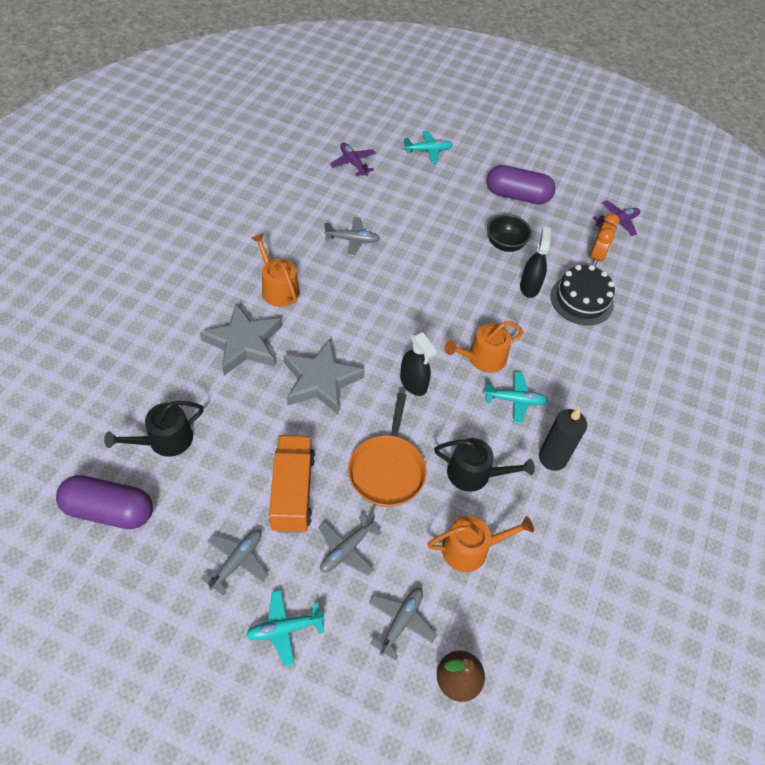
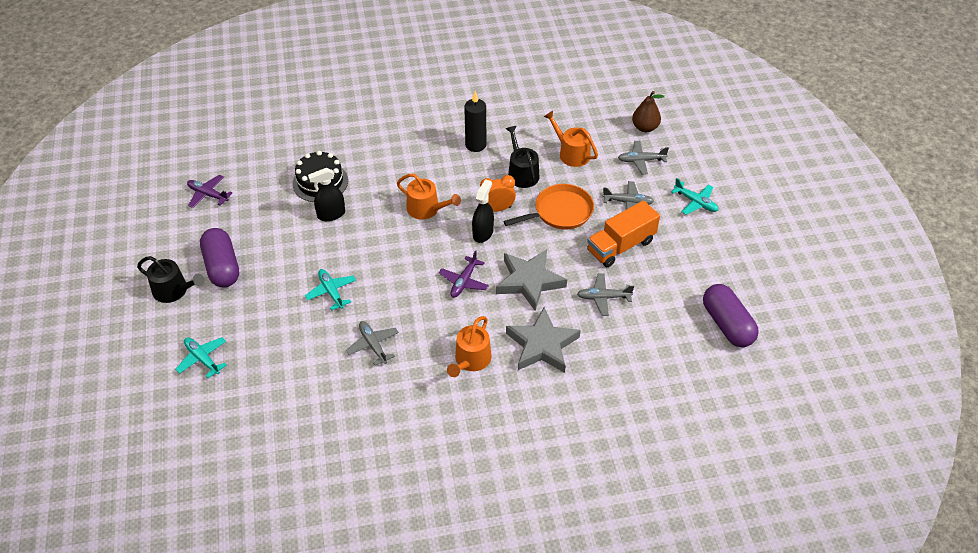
camera: 120 degrees left, 5 degrees down
black watering can [104,401,204,457] -> black watering can moved to [137,256,205,303]
grey plane [201,530,268,595] -> grey plane moved to [577,274,634,316]
purple plane [330,142,376,176] -> purple plane moved to [439,250,489,298]
turquoise plane [484,372,548,424] -> turquoise plane moved to [305,269,356,310]
black bowl [487,214,532,252] -> none
orange clock [590,213,620,266] -> orange clock moved to [480,175,516,212]

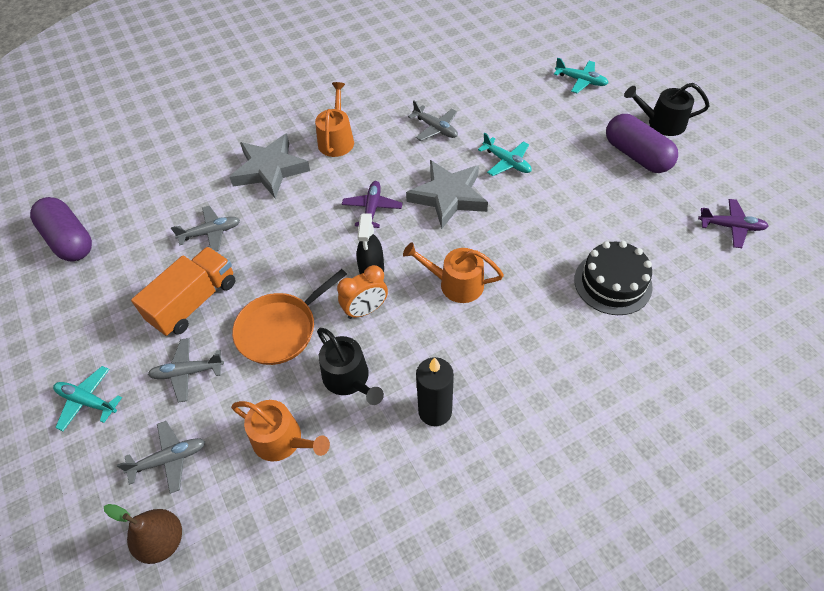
camera: 165 degrees right, 5 degrees up
black spray bottle [308,168,345,221] -> none
grey star [496,249,567,311] -> grey star moved to [406,160,488,229]

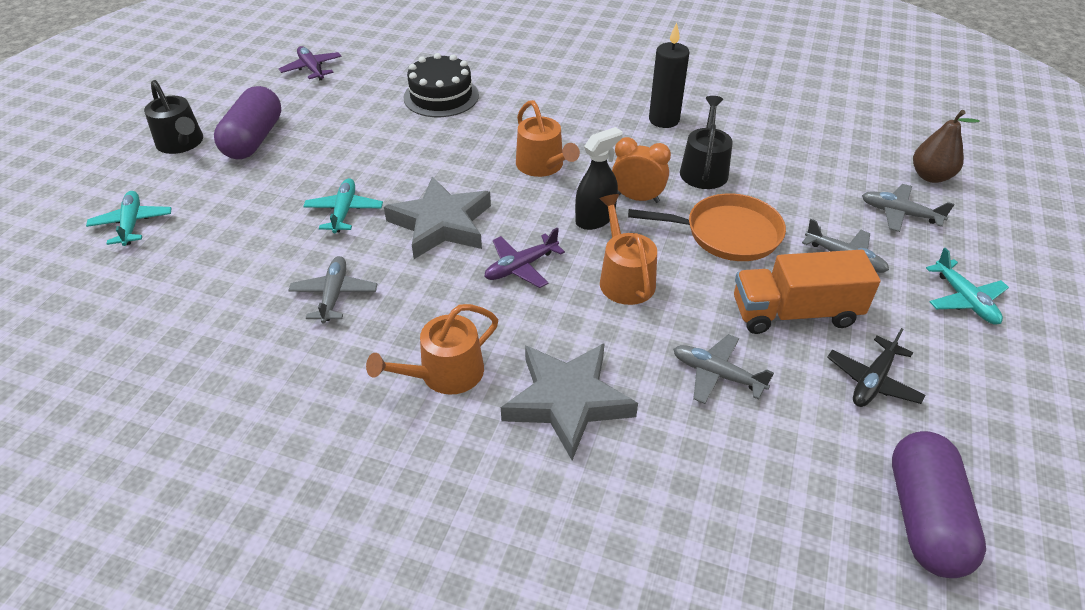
camera: 135 degrees left, 10 degrees down
orange watering can [231,400,330,462] -> orange watering can moved to [600,194,657,305]
none -> black plane [827,328,926,407]

